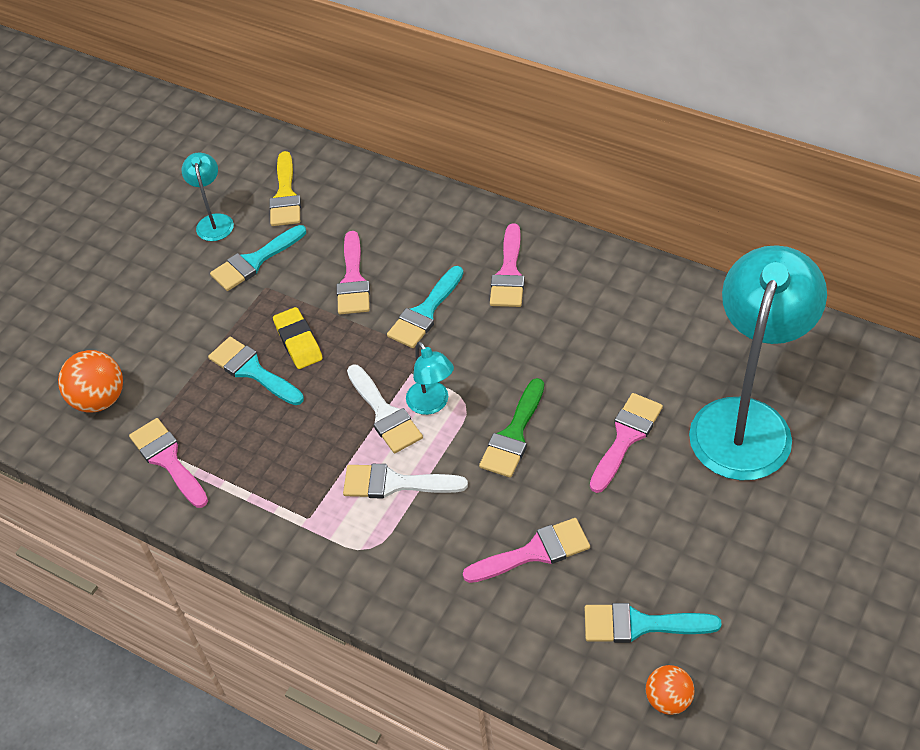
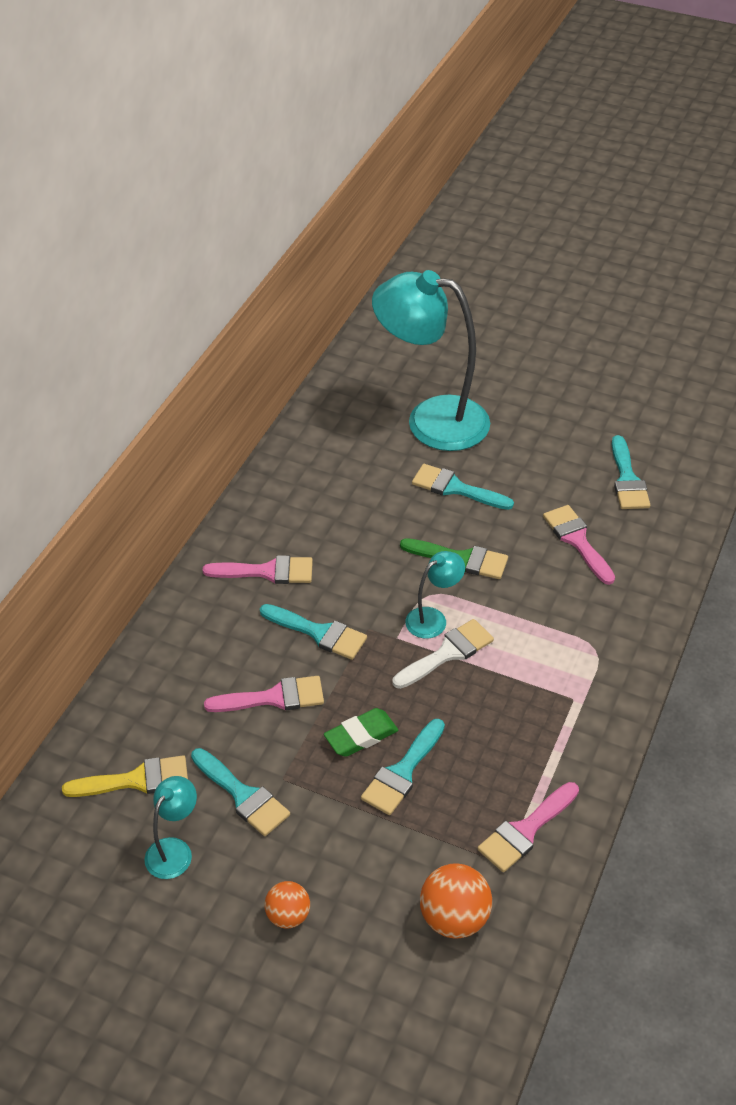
camera: 100 degrees left, 5 degrees down
turquoise lamp [181,153,234,241] -> turquoise lamp turned 135 degrees clockwise [145,776,197,879]
yellow eraser [273,307,323,369] -> green eraser [324,708,398,757]
white brush [343,464,468,499] -> none
pink brush [590,393,663,493] -> turquoise brush [412,464,514,510]
orange ball [646,665,695,715] -> orange ball moved to [264,881,310,929]

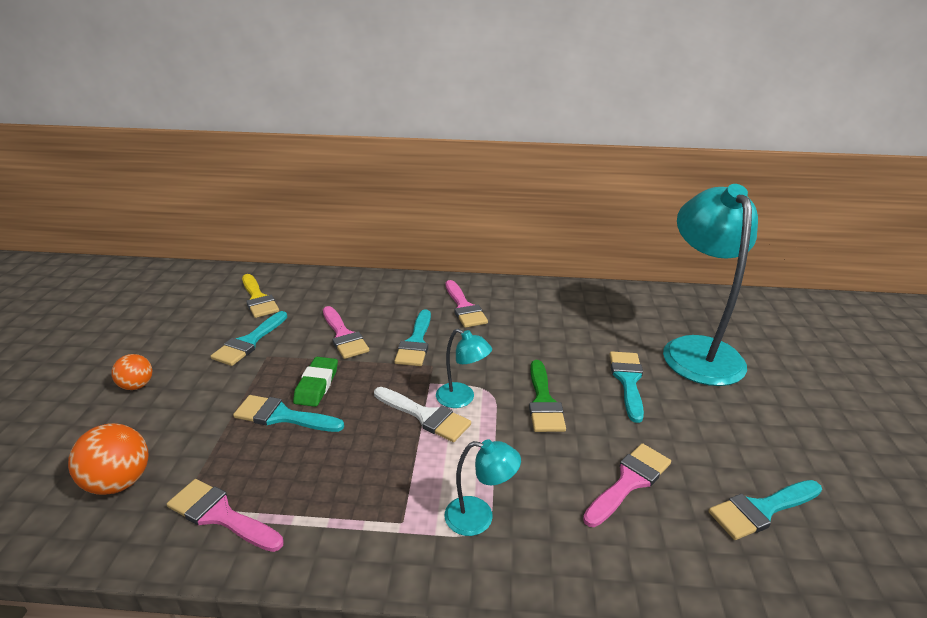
camera: 70 degrees right, 15 degrees down
turquoise lamp [145,776,197,879] -> turquoise lamp moved to [445,439,521,536]
green eraser [324,708,398,757] -> green eraser turned 60 degrees clockwise [293,357,338,407]

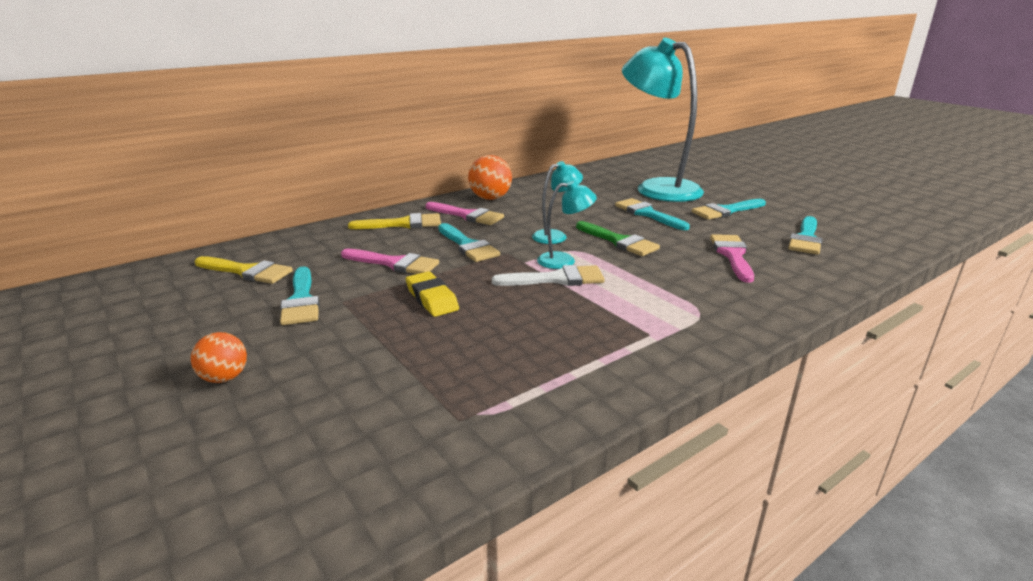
camera: 40 degrees left, 5 degrees down
orange ball [68,423,148,495] -> orange ball moved to [468,155,512,200]
pink brush [167,479,284,552] -> none
turquoise brush [233,395,344,432] -> turquoise brush moved to [692,199,766,220]
green eraser [293,357,338,407] -> yellow eraser [406,271,459,317]
turquoise lamp [445,439,521,536] -> turquoise lamp moved to [532,161,583,244]
none -> yellow brush [348,213,441,229]

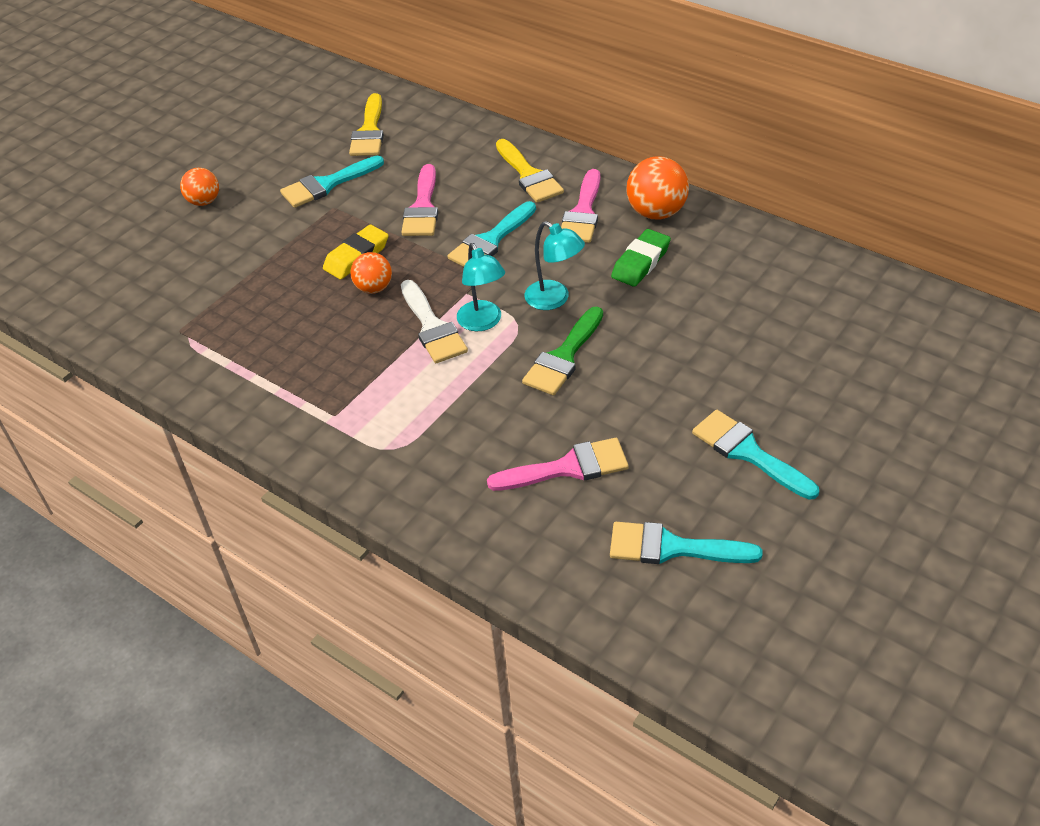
camera: 75 degrees right, 20 degrees up
turquoise brush [615,198,690,230] -> none
turquoise lamp [622,38,704,202] -> none
none -> orange ball [350,252,392,294]
none -> green eraser [611,229,671,287]

